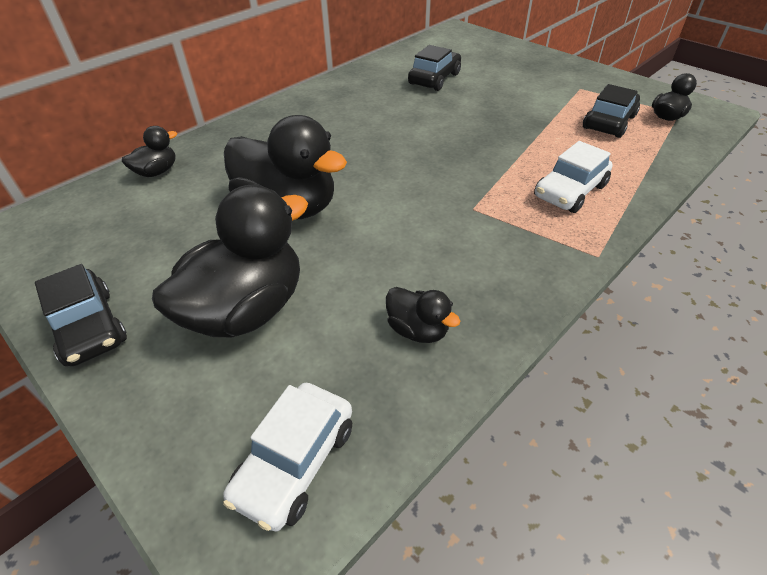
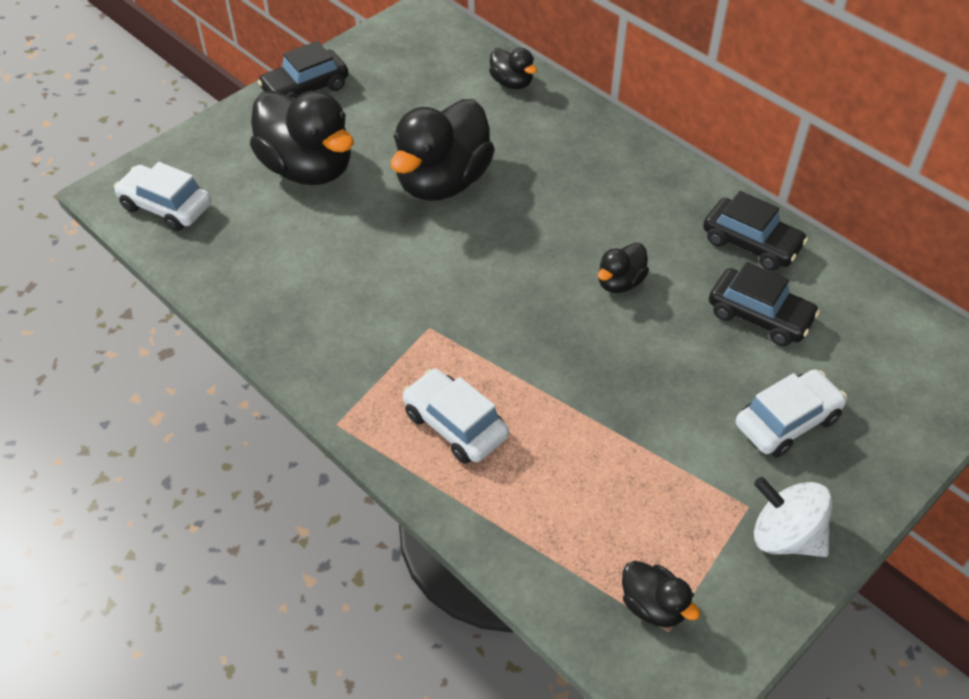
camera: 90 degrees right, 5 degrees up
black duck [386,287,460,343] -> black duck moved to [598,243,649,293]
black car [583,84,640,138] -> black car moved to [703,191,808,271]
none -> white car [736,369,847,458]
none -> white spinning top [754,477,832,557]

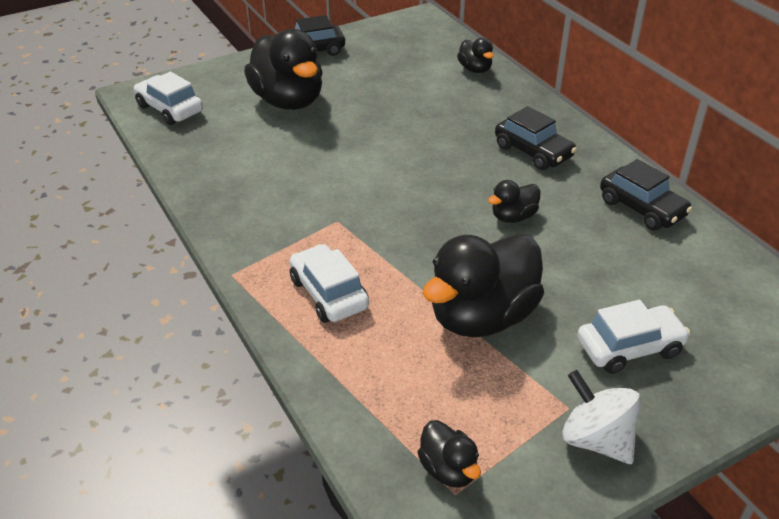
camera: 15 degrees right, 10 degrees down
black duck [390,99,495,201] -> black duck moved to [422,234,544,337]
black car [709,262,820,346] -> black car moved to [495,106,577,170]

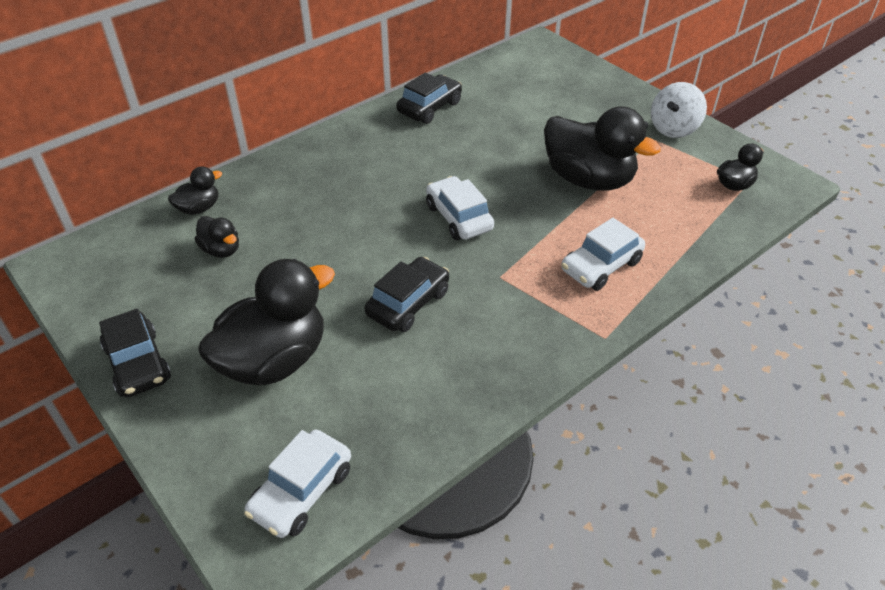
camera: 100 degrees left, 5 degrees up
black duck [488,180,541,223] -> black duck moved to [195,216,239,258]
black car [495,106,577,170] -> black car moved to [365,257,449,332]
white car [577,300,690,374] -> white car moved to [426,176,494,240]

